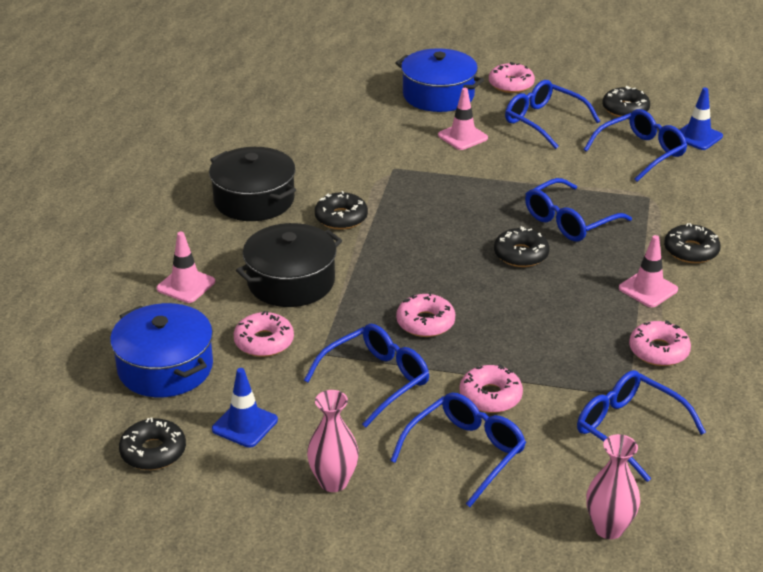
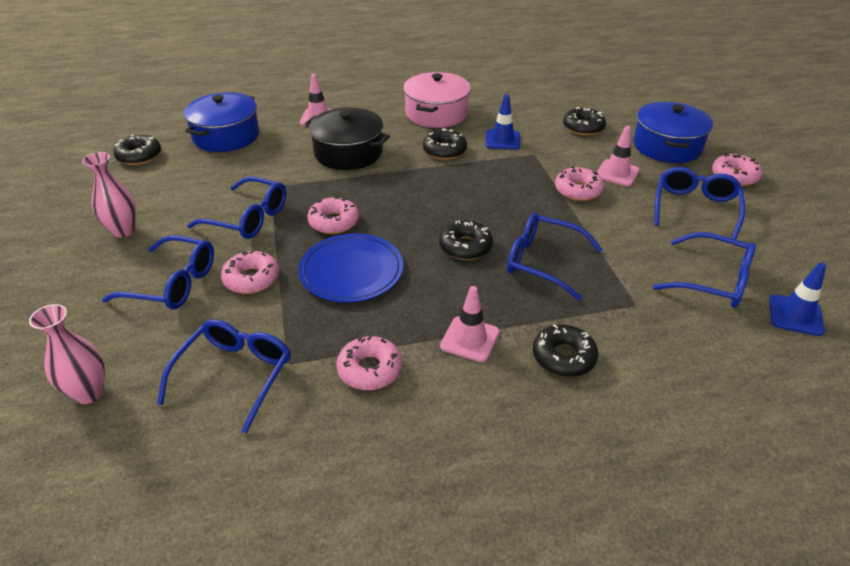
camera: 65 degrees right, 5 degrees up
black pot [209,147,296,221] -> pink pot [403,72,471,128]
blue traffic cone [212,368,278,448] -> blue traffic cone moved to [485,94,520,150]
pink donut [234,311,294,357] -> pink donut moved to [555,166,604,201]
black donut [603,86,650,117] -> black donut moved to [563,107,606,135]
none -> blue plate [298,233,403,303]

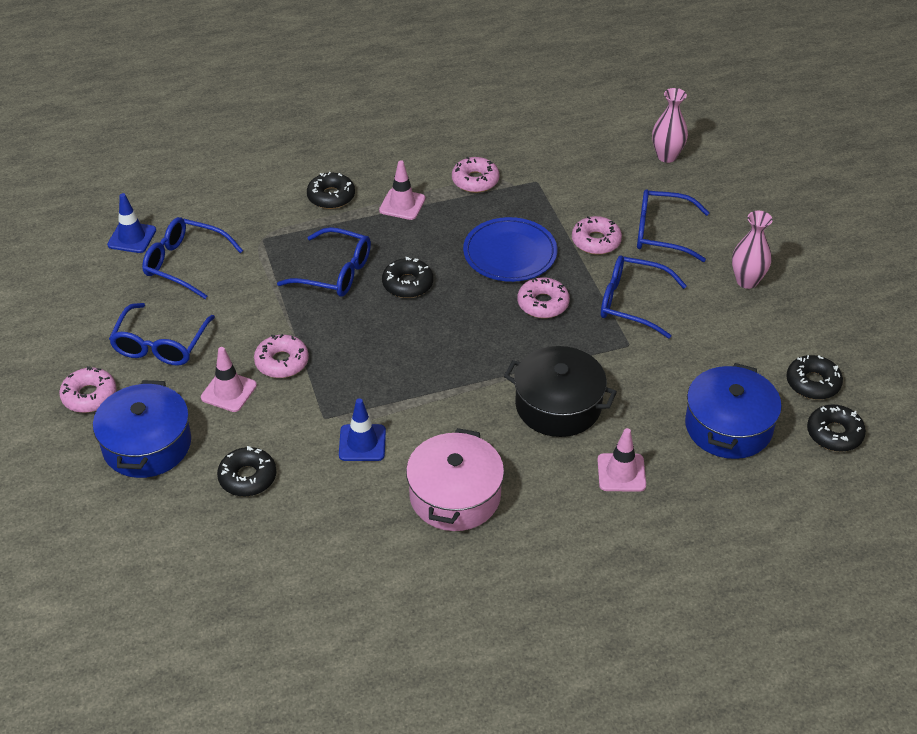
camera: 175 degrees right, 5 degrees up
blue glasses [157,319,291,434] -> none
black donut [423,128,467,160] -> black donut moved to [807,404,866,452]

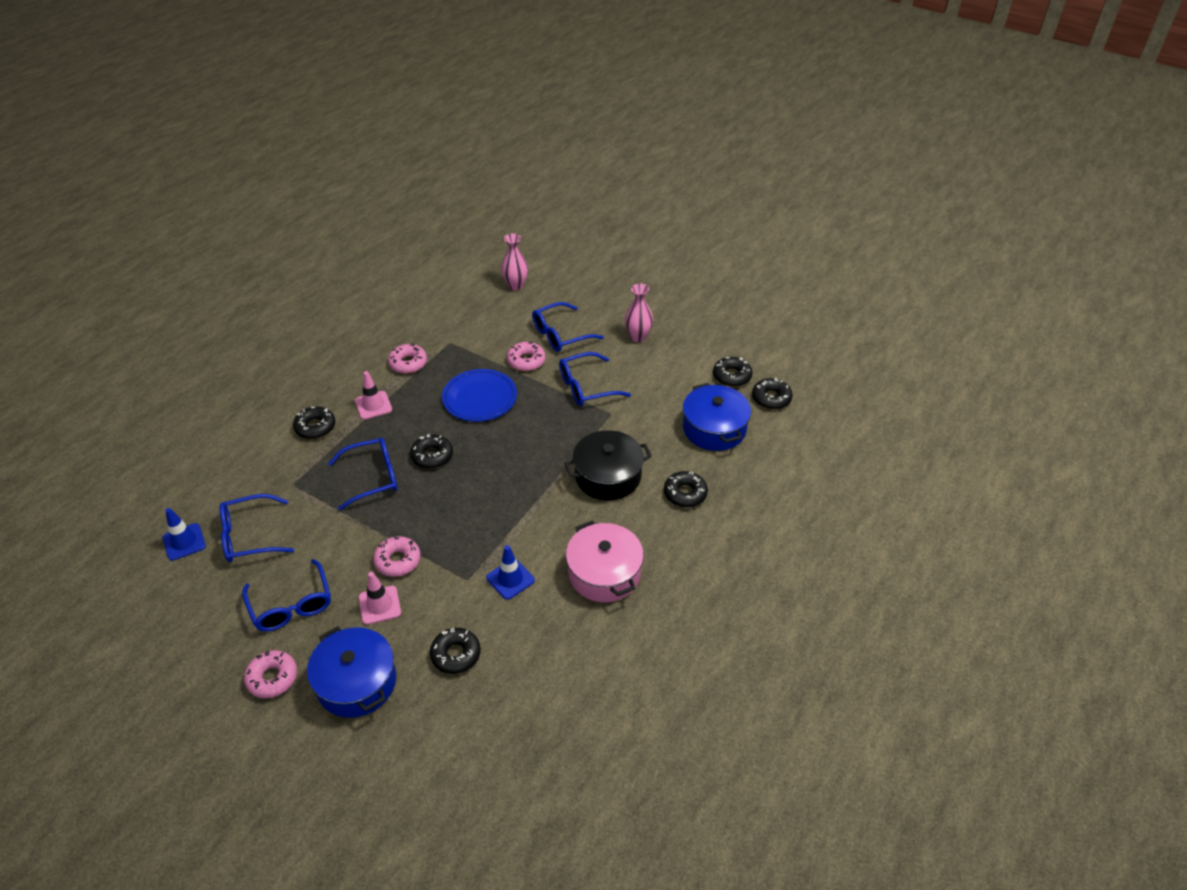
camera: 40 degrees left, 0 degrees up
pink donut [517,277,570,318] -> none
pink traffic cone [597,428,646,492] -> black donut [664,471,708,507]

